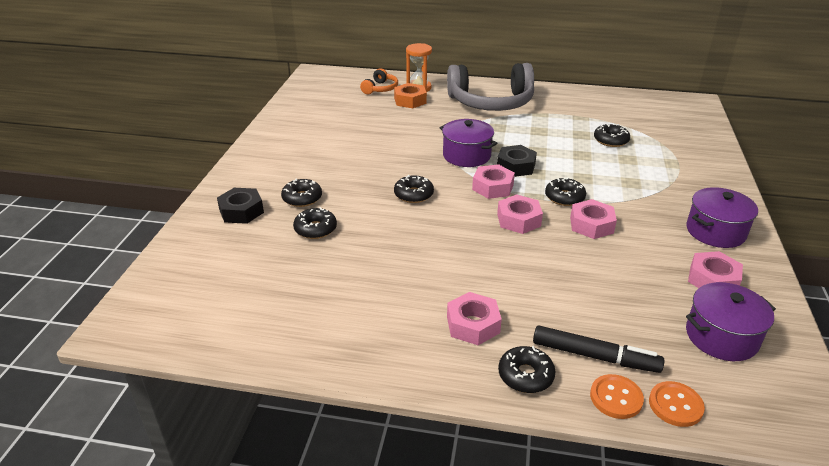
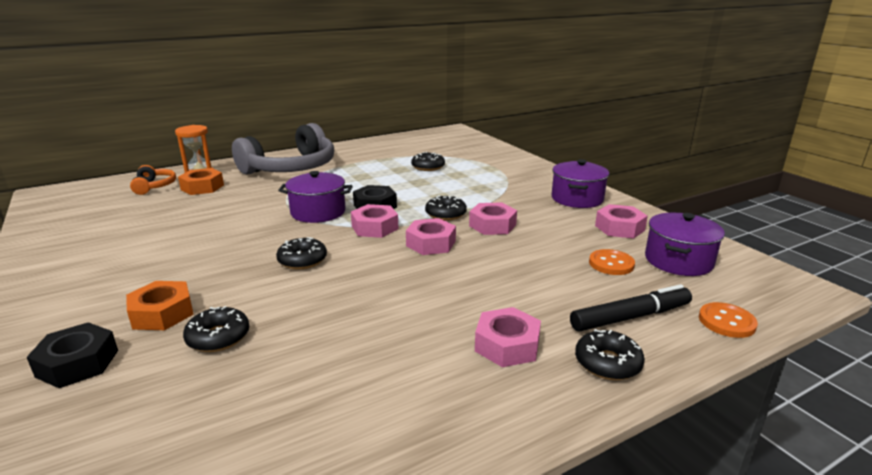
camera: 40 degrees left, 10 degrees down
black donut [281,179,322,207] -> orange nut [126,281,194,330]
orange button [590,374,644,419] -> orange button moved to [589,249,635,275]

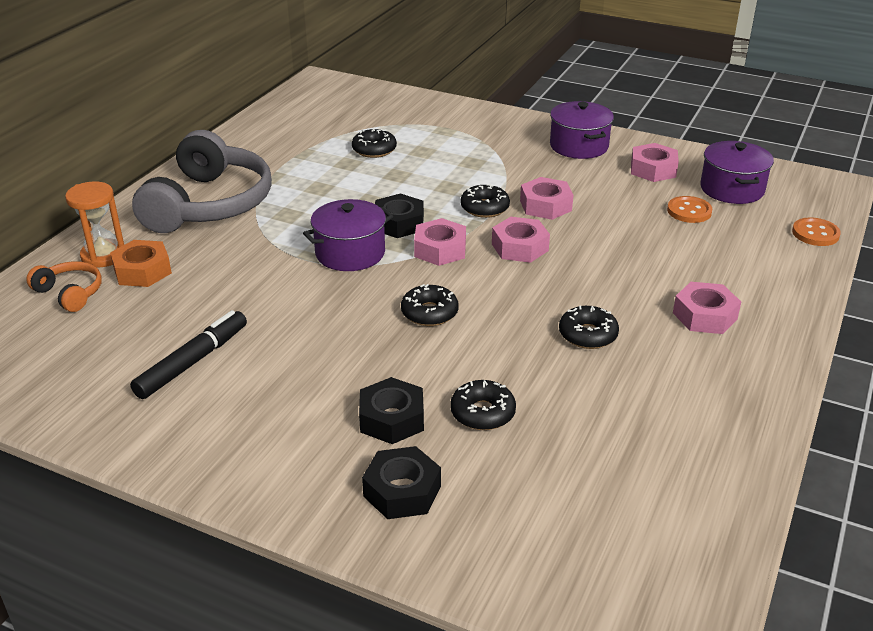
camera: 35 degrees left, 10 degrees up
orange nut [126,281,194,330] -> black nut [359,377,424,444]
black marker [570,284,692,331] -> black marker moved to [130,310,247,399]
black donut [575,329,645,380] -> black donut moved to [559,306,619,349]

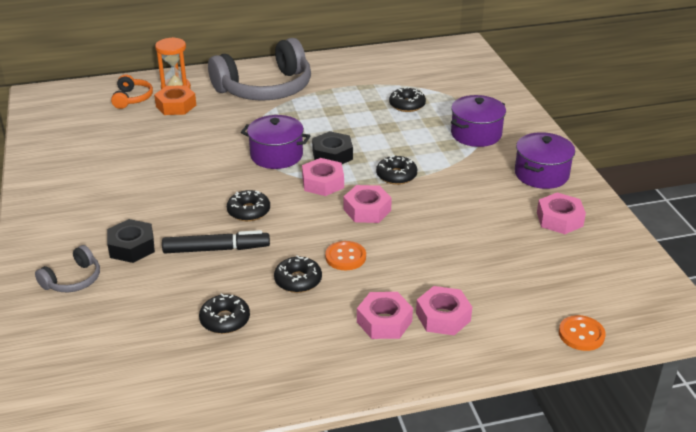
camera: 50 degrees right, 0 degrees up
black marker [130,310,247,399] -> black marker moved to [162,230,270,253]
black nut [362,446,441,519] -> grey headphones [35,245,100,292]
black donut [450,380,516,430] -> black donut moved to [199,293,250,334]
pink nut [520,177,573,220] -> pink nut moved to [416,286,472,335]
orange button [667,196,712,223] -> orange button moved to [325,241,366,270]
purple pot [700,141,774,204] -> purple pot moved to [451,95,506,147]

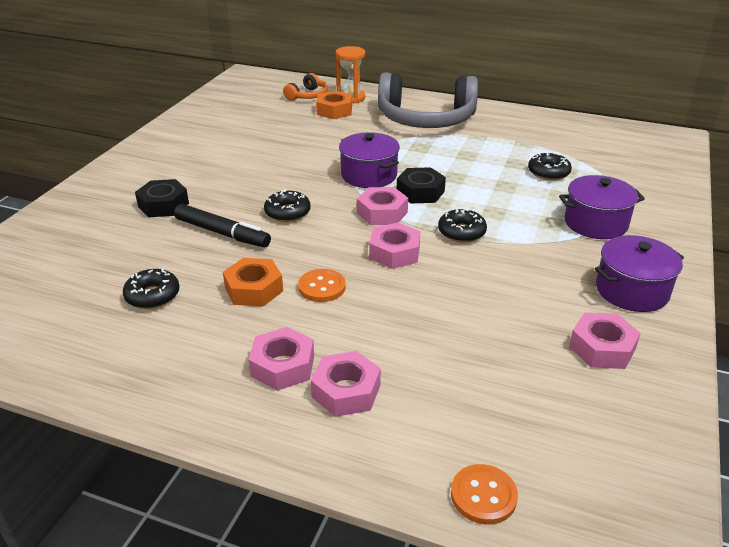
camera: 35 degrees right, 0 degrees up
grey headphones [35,245,100,292] -> none
black donut [274,255,322,293] -> orange nut [223,258,283,307]

